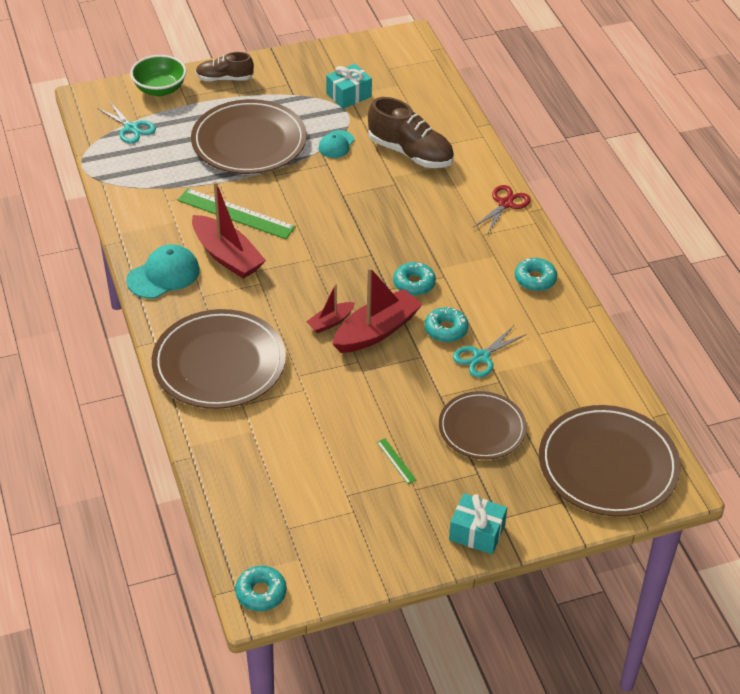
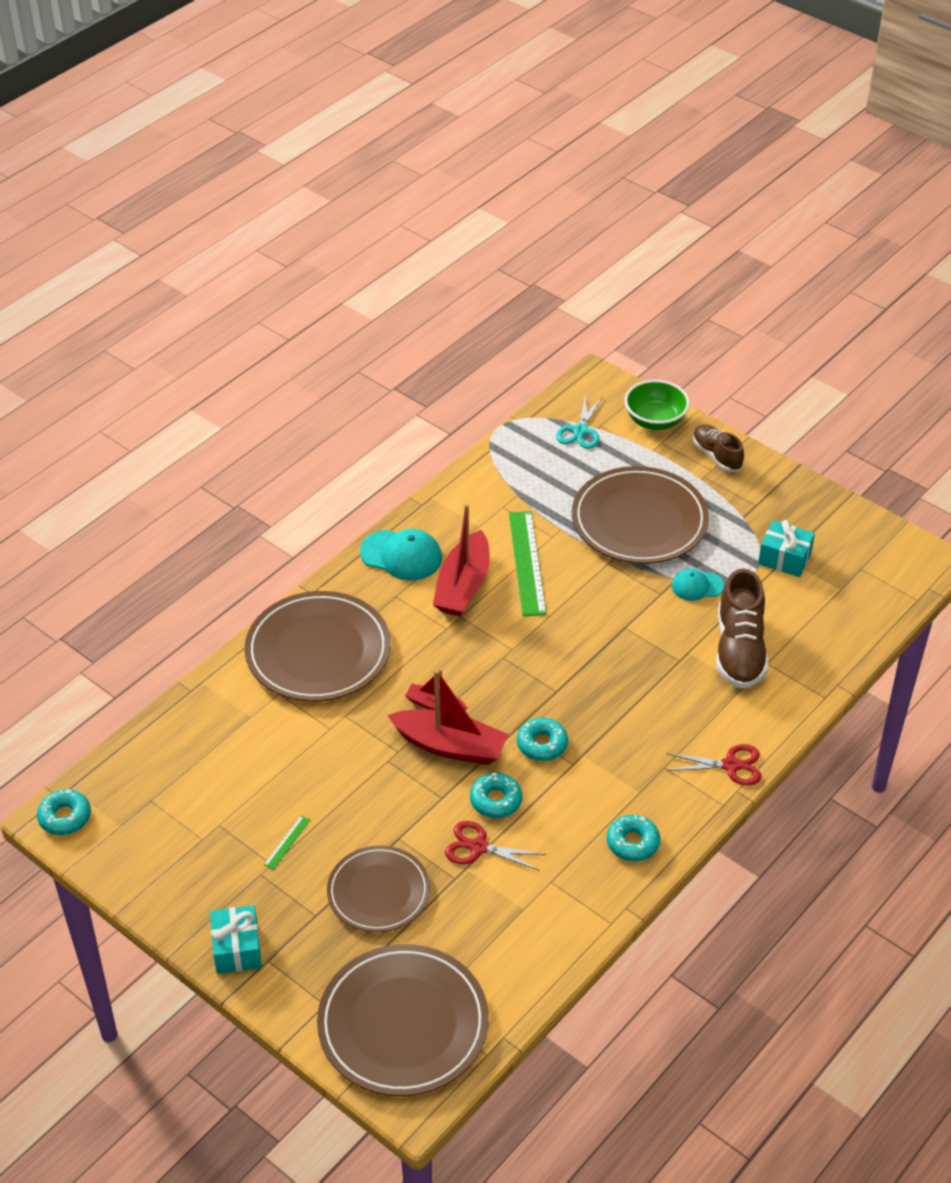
camera: 60 degrees right, 0 degrees up
turquoise scissors [453,326,527,378] -> red scissors [445,821,546,871]

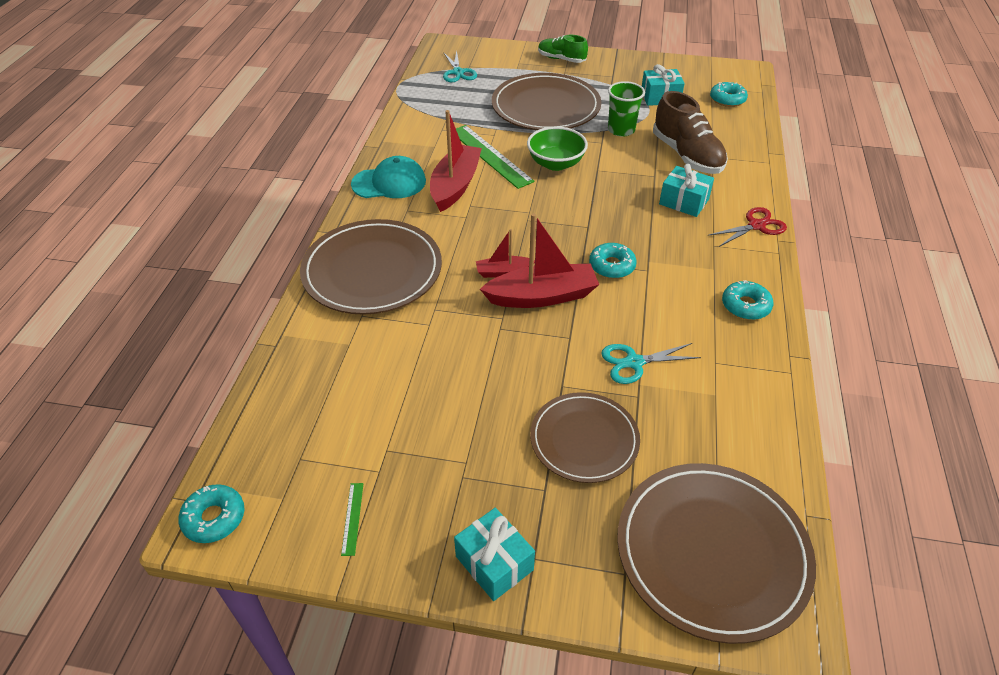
camera: 30 degrees left, 0 degrees up
green ruler [264,816,310,870] -> green ruler moved to [341,483,363,556]
red boat [433,504,490,616] -> red boat turned 150 degrees counterclockwise [430,110,482,212]
red scissors [445,821,546,871] -> turquoise scissors [601,343,701,384]
turquoise donut [470,773,522,818] -> turquoise donut moved to [710,82,748,107]
green bowl [624,380,690,430] -> green bowl moved to [527,127,588,171]
turquoise cap [672,568,724,601] -> green cup [608,81,645,137]
brown shoe [693,424,744,472] -> green shoe [538,35,588,63]
none -> turquoise gift [659,164,714,217]

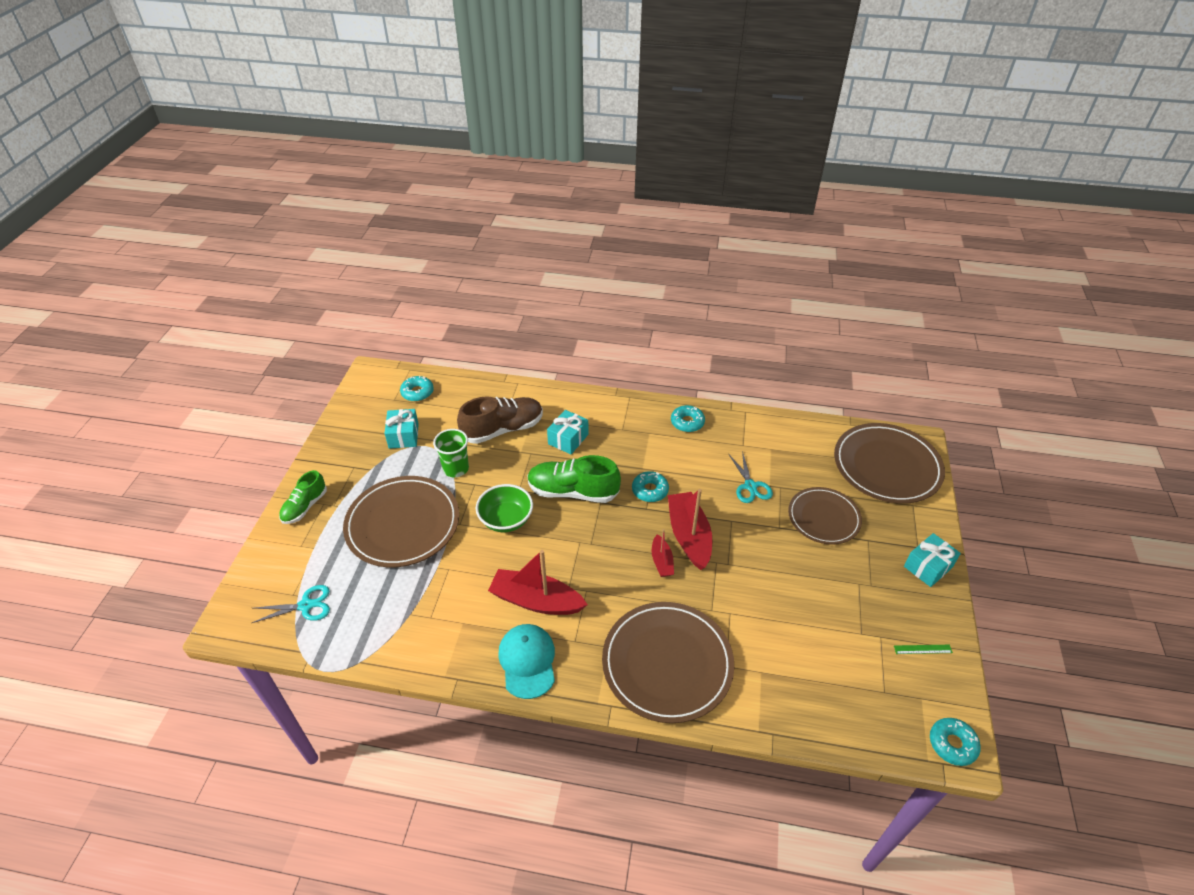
camera: 90 degrees left, 0 degrees up
green ruler [456,125,535,189] -> none
red scissors [707,207,787,247] -> none
none -> green shoe [527,455,621,503]

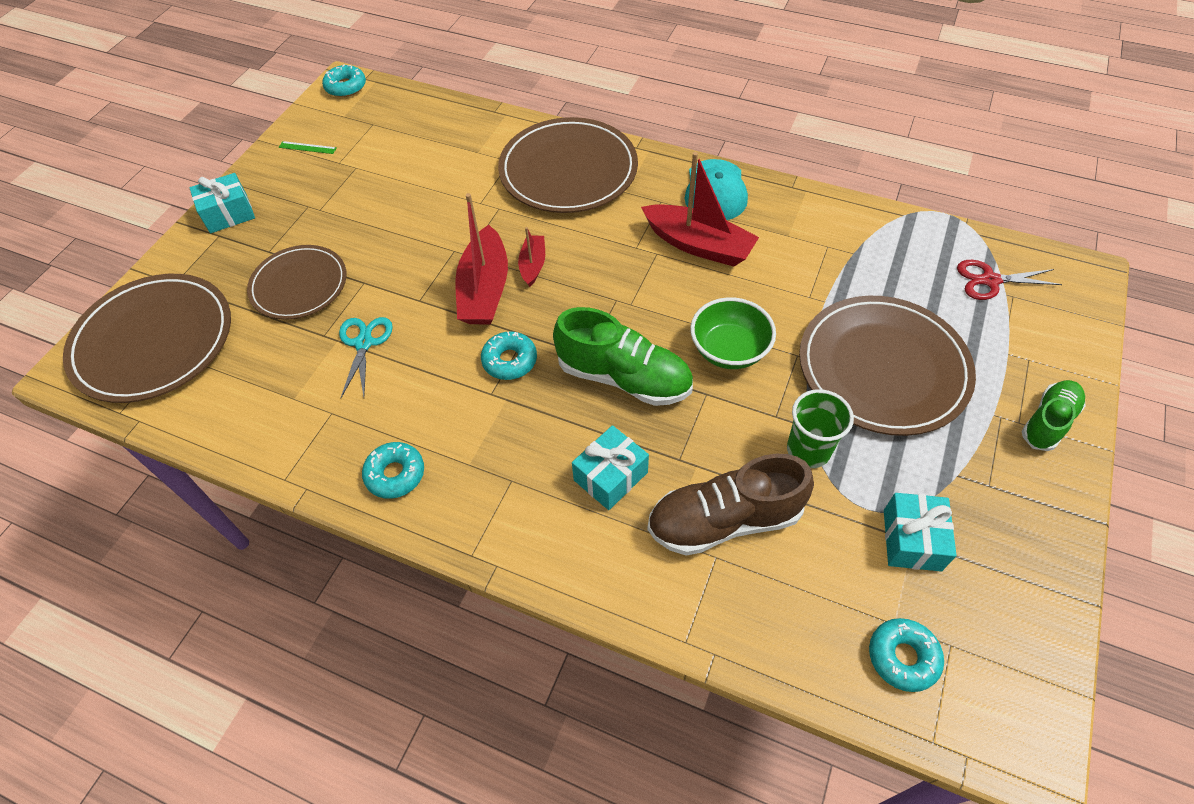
camera: 165 degrees left, 10 degrees up
turquoise scissors [252,585,330,623] -> red scissors [957,260,1062,300]

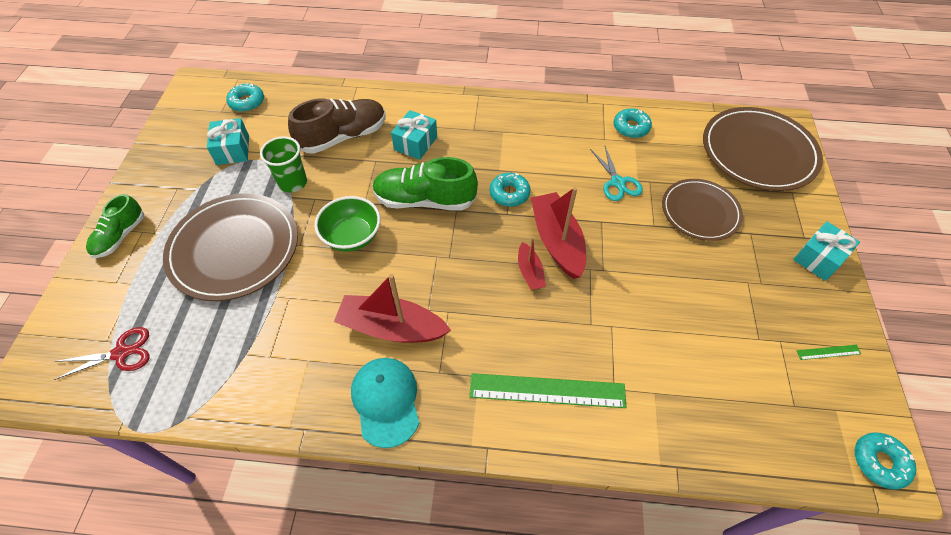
camera: 160 degrees right, 0 degrees up
turquoise donut [362,442,424,499] -> turquoise donut moved to [614,108,652,138]
brown plate [498,117,638,213] -> green ruler [469,373,627,408]

